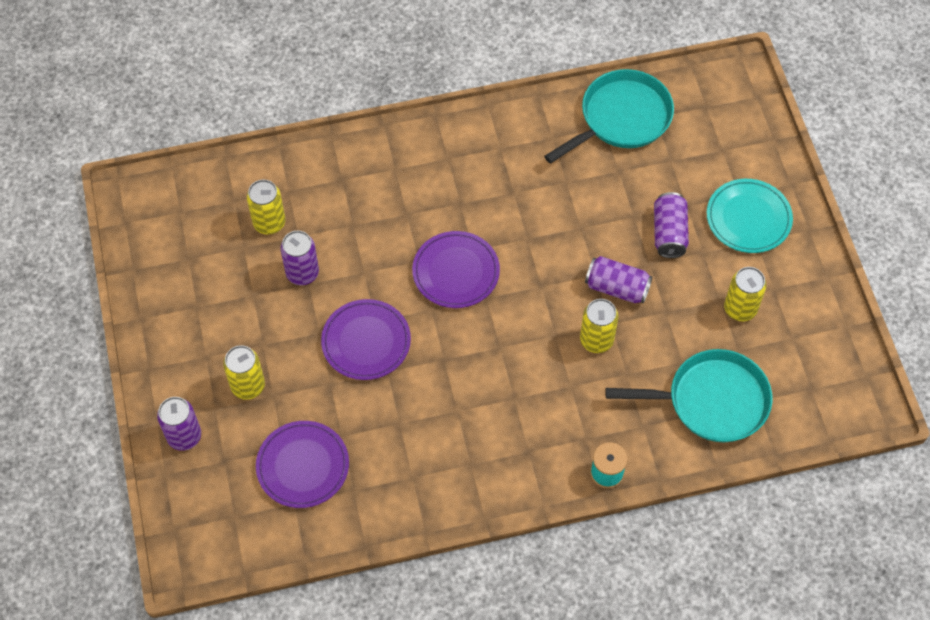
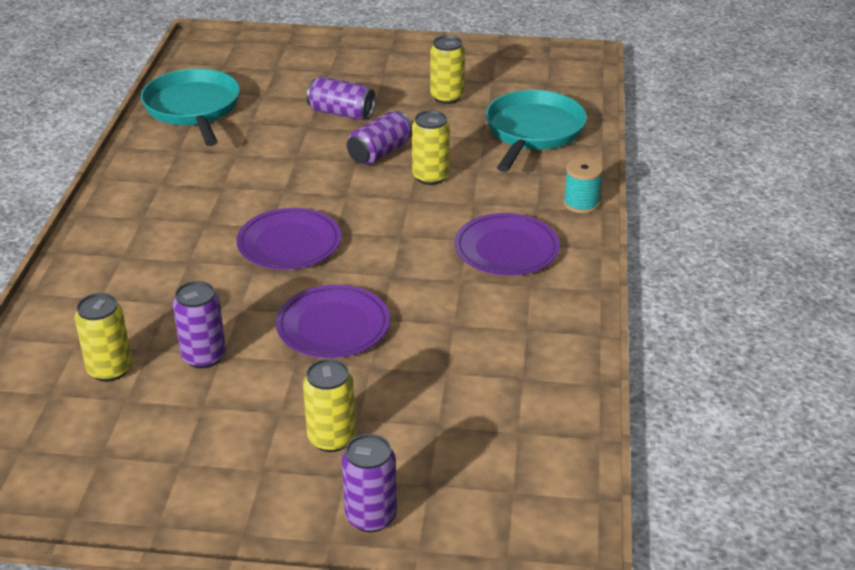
camera: 70 degrees left, 25 degrees down
purple plate [256,421,349,508] -> purple plate moved to [455,213,560,276]
turquoise plate [707,179,793,253] -> none

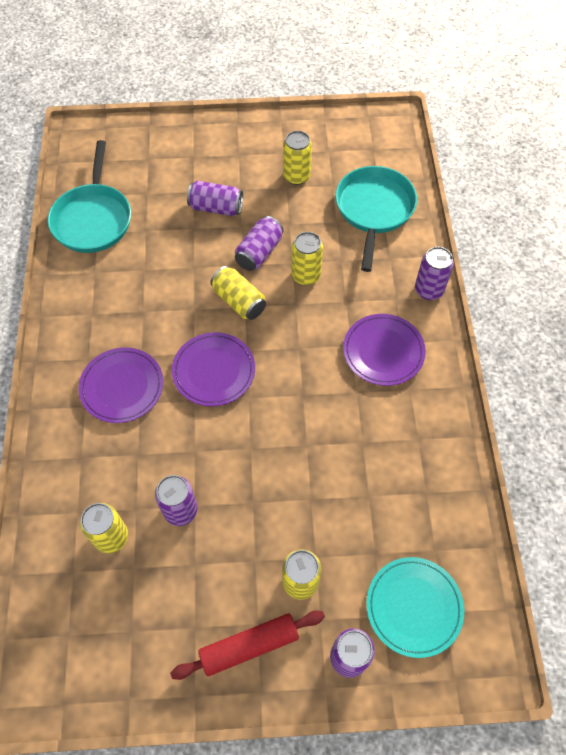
camera: 10 degrees left, 25 degrees up
turquoise pan [141,69,240,146] -> turquoise pan turned 150 degrees counterclockwise [48,140,131,253]
purple plate [276,285,390,358] -> purple plate moved to [78,347,163,423]
turquoise spool [563,158,603,213] -> purple can [415,247,454,300]
none -> red rolling pin [170,610,325,680]
none -> yellow can [210,266,266,320]
none -> turquoise plate [366,557,464,658]

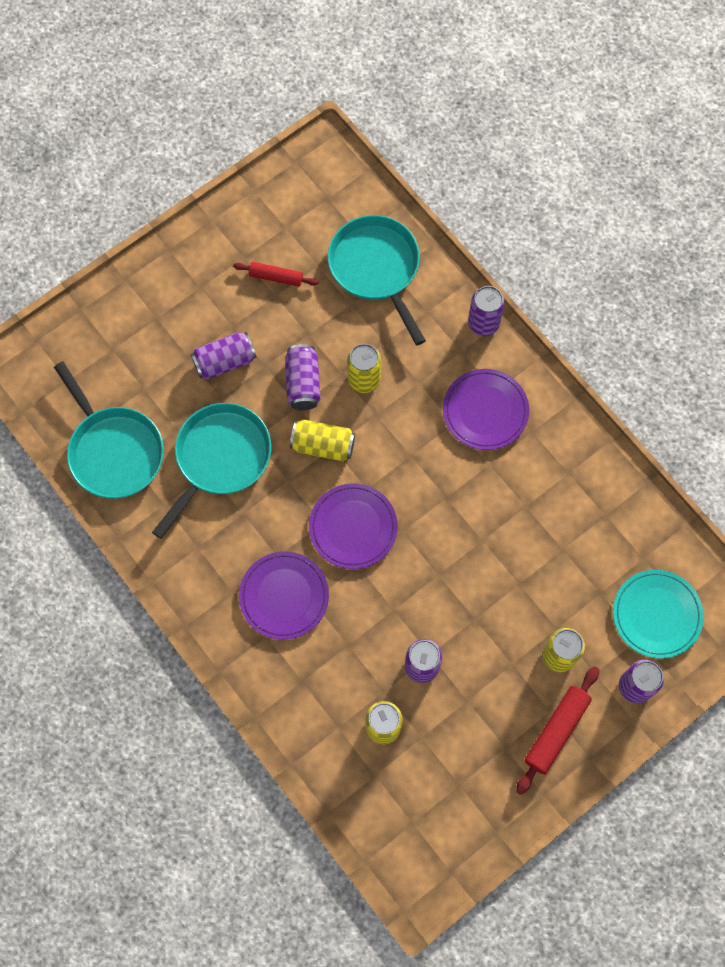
camera: 35 degrees left, 10 degrees up
yellow can [283,131,312,185] -> red rolling pin [233,262,319,287]
none -> turquoise pan [152,403,271,539]

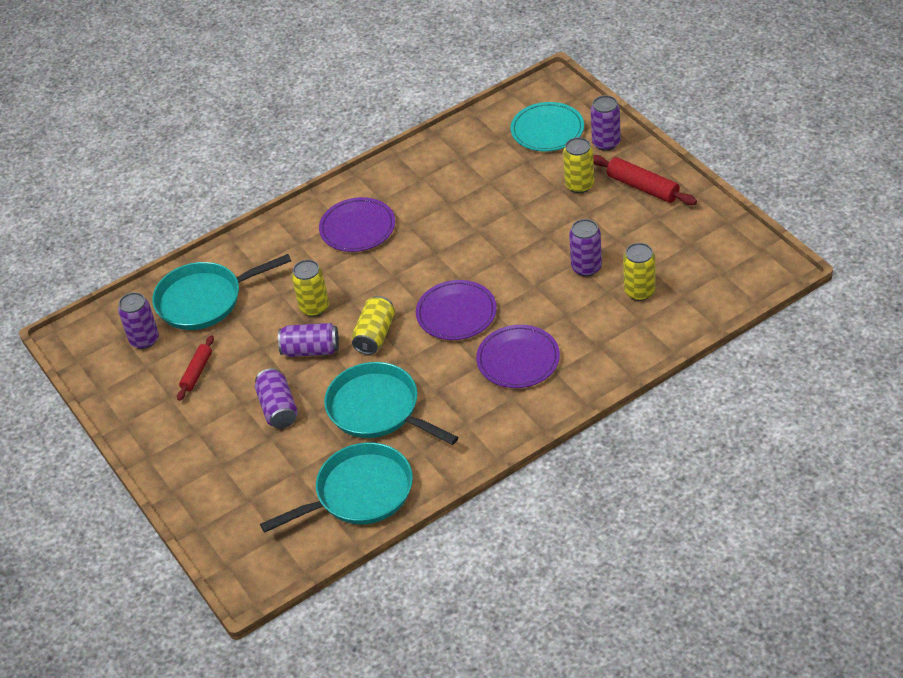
camera: 80 degrees left, 25 degrees down
purple can [468,286,505,336] -> purple can moved to [118,292,159,349]

